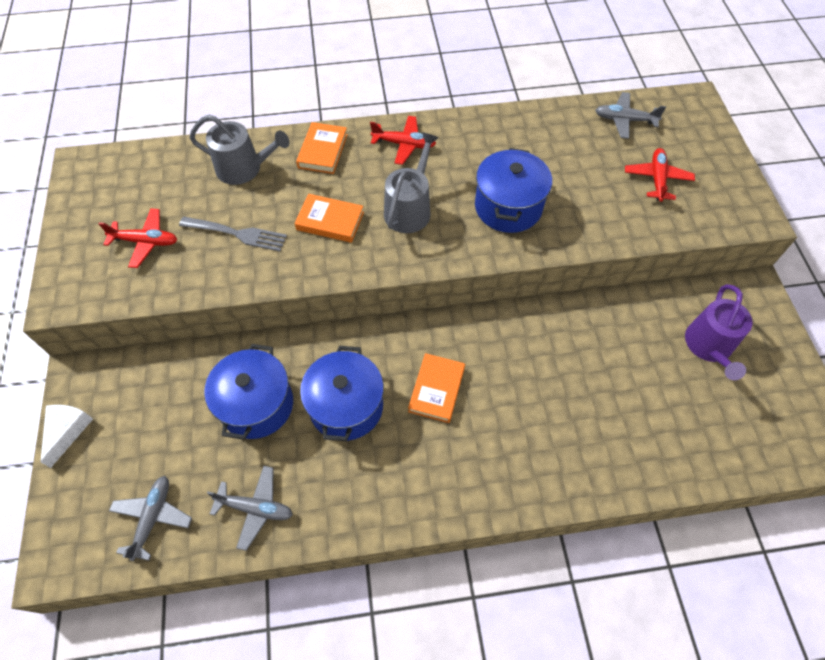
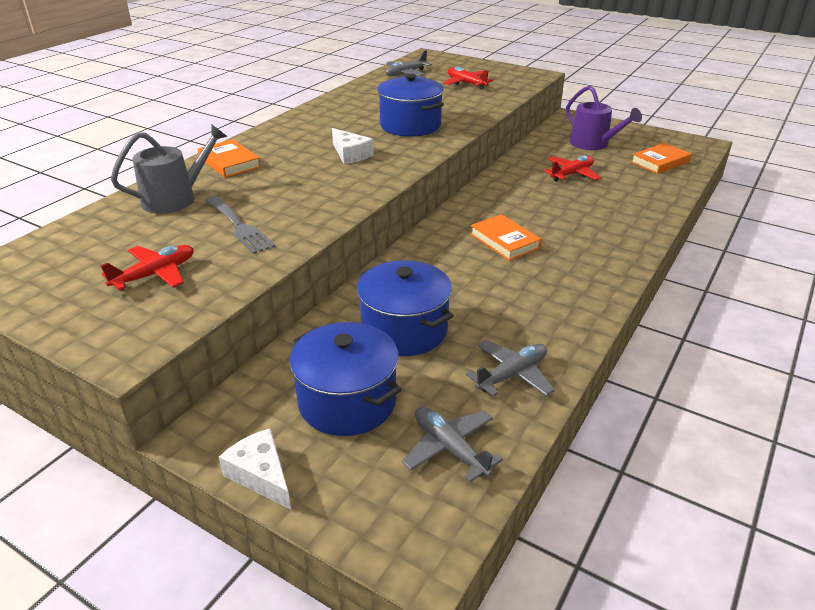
camera: 50 degrees left, 25 degrees down
grey fork [179,217,287,251] -> grey fork turned 90 degrees clockwise [205,196,275,254]
orange book [295,194,364,243] -> orange book moved to [631,143,692,174]
blue pot [300,346,384,441] -> blue pot moved to [289,322,402,436]
red plane [370,116,436,165] -> red plane moved to [544,155,601,182]
grey watering can [384,132,439,233] -> white cheese [332,128,374,164]

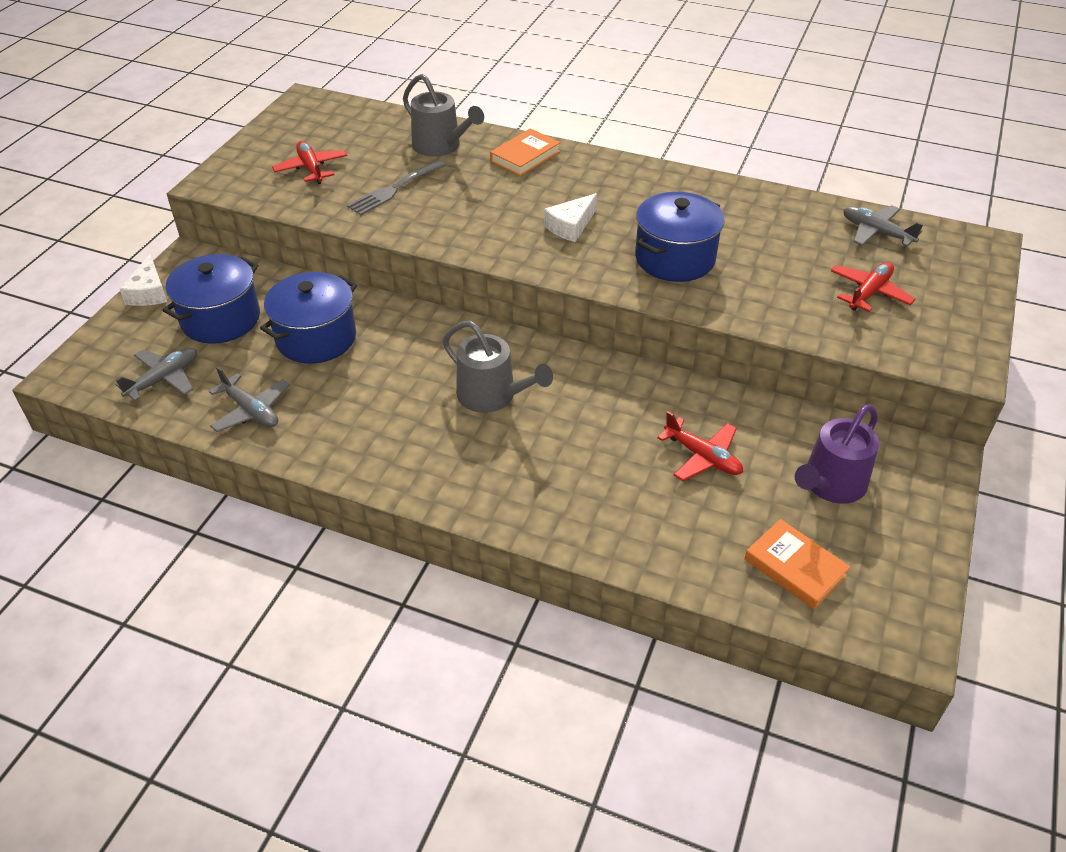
camera: 80 degrees right, 10 degrees up
red plane [100,245,194,290] -> red plane turned 150 degrees counterclockwise [272,141,347,184]
white cheese [219,428,291,510] -> white cheese turned 135 degrees clockwise [120,254,167,306]
orange book [470,214,542,261] -> grey watering can [443,321,553,413]

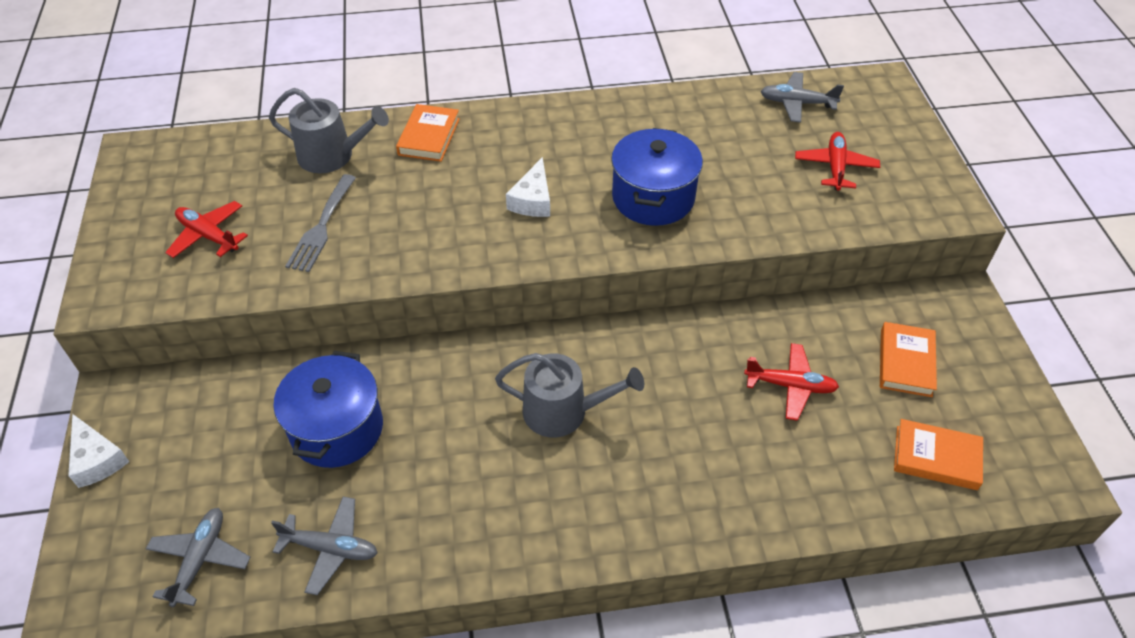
camera: 30 degrees left, 5 degrees up
blue pot [162,254,260,344] -> none
purple watering can [795,404,879,504] -> orange book [880,322,937,397]

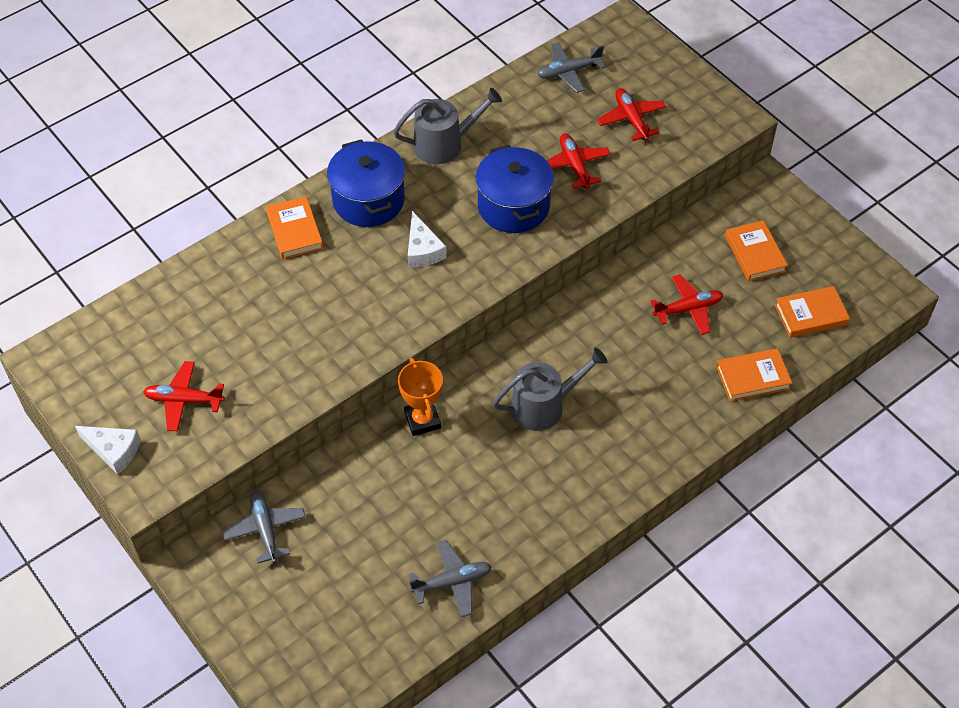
camera: 30 degrees left, 5 degrees up
white cheese [68,414,129,488] -> white cheese moved to [75,426,141,475]
grey plane [146,508,250,607] -> grey plane moved to [222,491,306,563]
grey watering can [269,88,389,173] -> grey watering can moved to [393,88,502,164]
blue pot [274,351,383,468] -> blue pot moved to [327,139,405,227]
grey fork [285,174,356,272] -> none
none -> orange trophy [398,358,443,436]
none -> red plane [547,134,611,189]
none -> orange book [716,348,792,402]

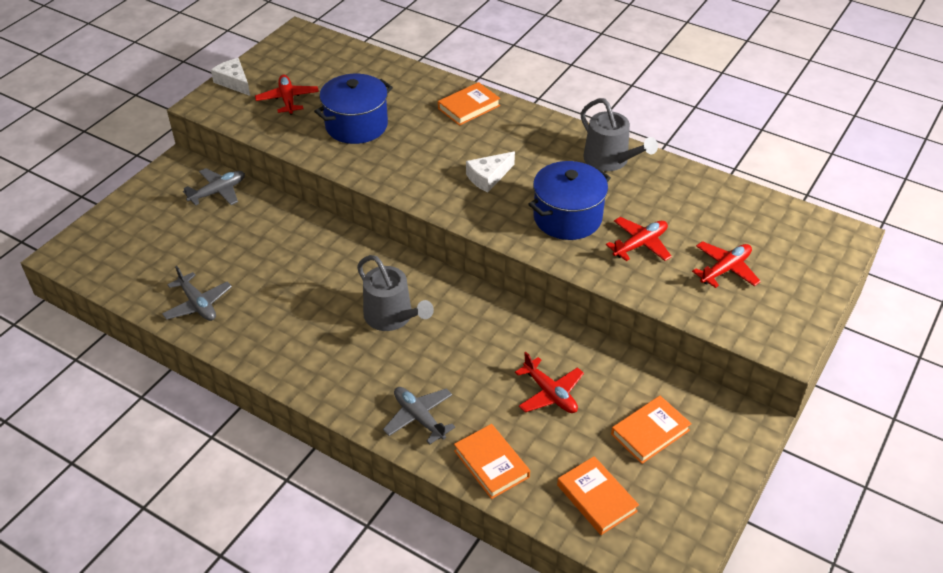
camera: 70 degrees right, 10 degrees down
white cheese [75,426,141,475] -> white cheese turned 135 degrees clockwise [211,58,250,96]
blue pot [327,139,405,227] -> blue pot moved to [314,74,393,144]
orange trophy [398,358,443,436] -> none
grey plane [537,43,605,93] -> grey plane moved to [383,387,455,444]

